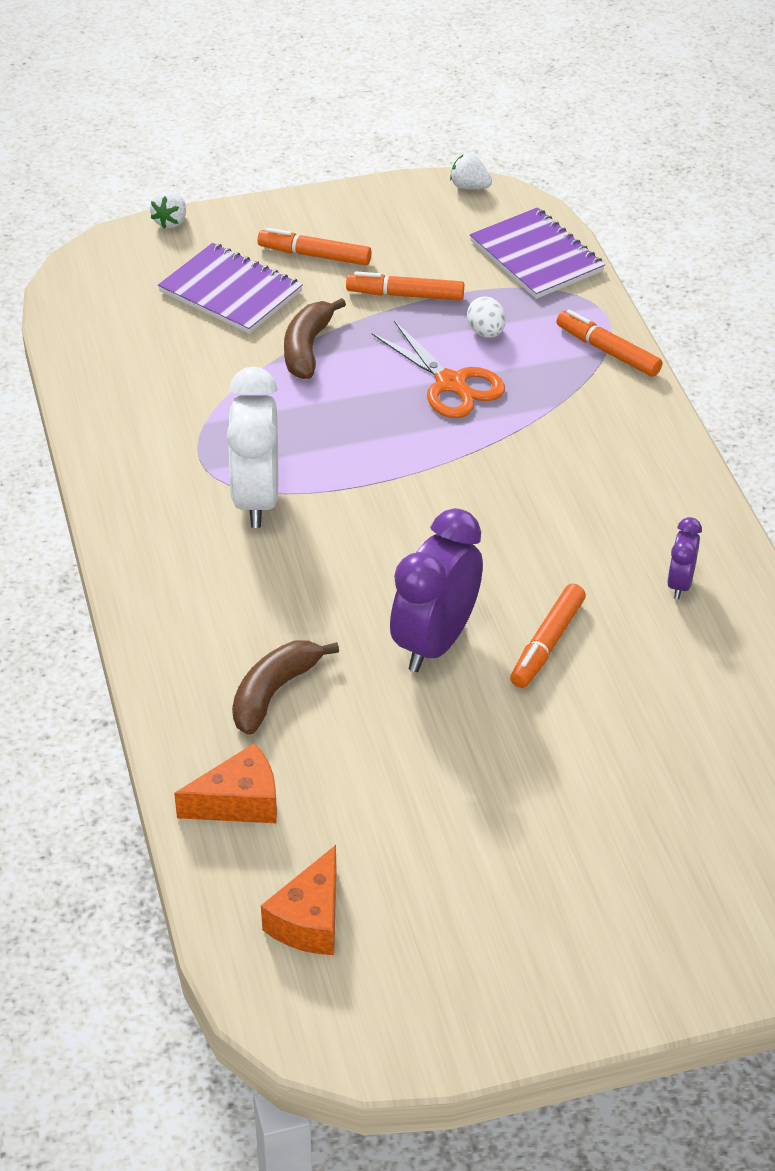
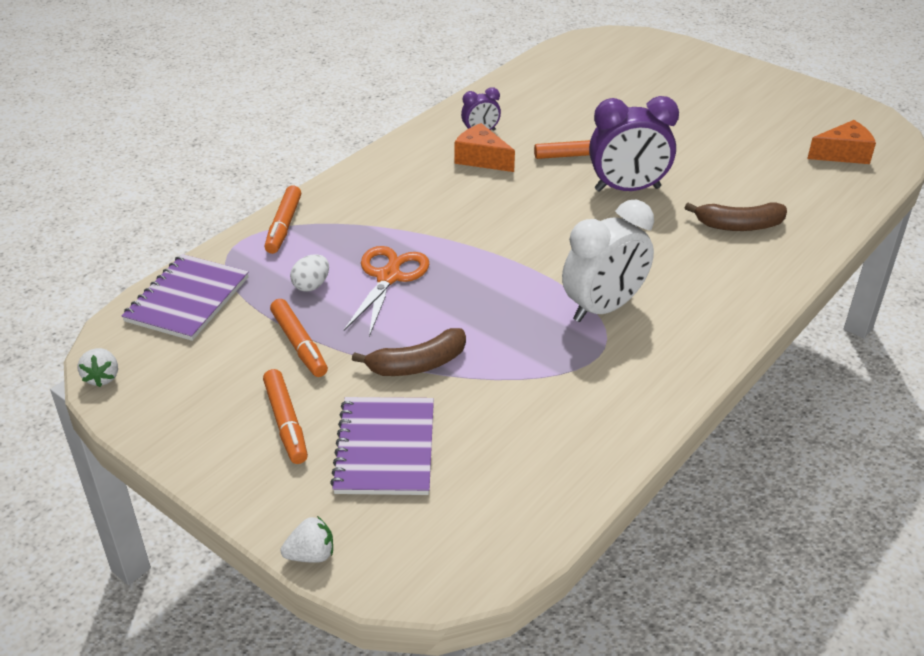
camera: 125 degrees left, 5 degrees down
orange cheese [174,743,277,823] -> orange cheese moved to [454,123,515,172]

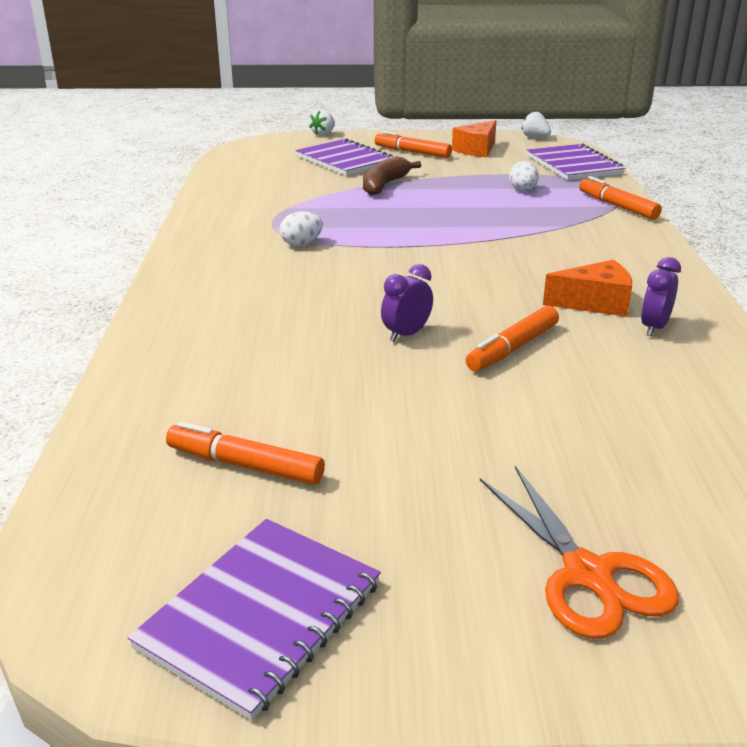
camera: 140 degrees right, 10 degrees down
orange marker [270,299,328,377] -> orange marker moved to [166,422,325,485]
orange scissors [344,246,429,337] -> orange scissors moved to [480,466,679,639]
white clock [562,200,654,322] -> white egg [280,211,323,246]
purple clock [589,96,679,192] -> purple clock [381,264,433,342], size x0.50
brown banana [685,202,787,231] -> none
orange cheese [807,120,876,164] -> orange cheese moved to [452,120,496,157]
none -> purple notebook [128,519,381,721]

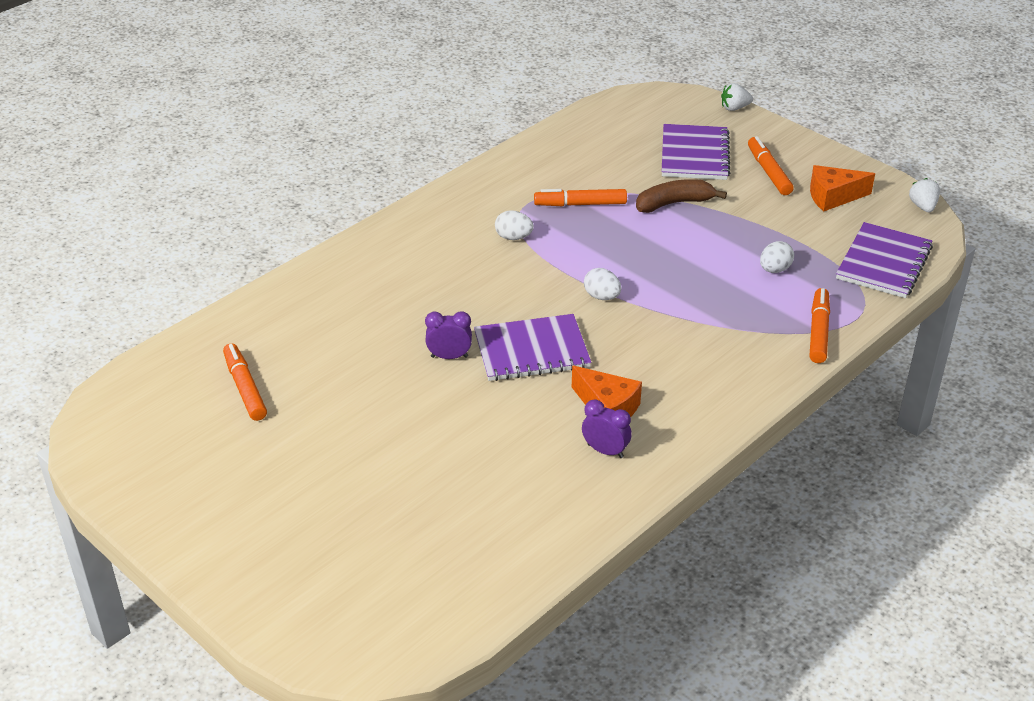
camera: 45 degrees right, 10 degrees up
purple notebook [128,519,381,721] -> purple notebook moved to [474,314,591,381]
orange marker [466,306,559,371] -> orange marker moved to [534,189,627,206]
orange scissors [480,466,679,639] -> none
purple clock [641,257,681,336] -> purple clock turned 45 degrees clockwise [582,400,632,458]
none -> white egg [584,268,621,300]

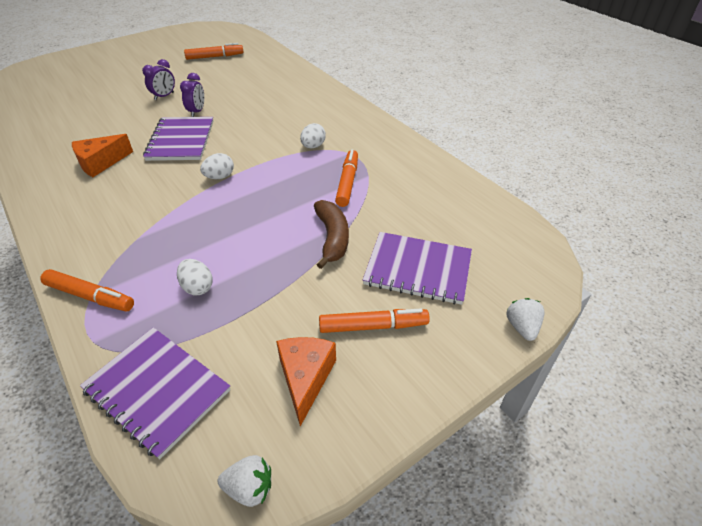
camera: 100 degrees right, 5 degrees up
purple clock [582,400,632,458] -> purple clock moved to [142,59,175,100]

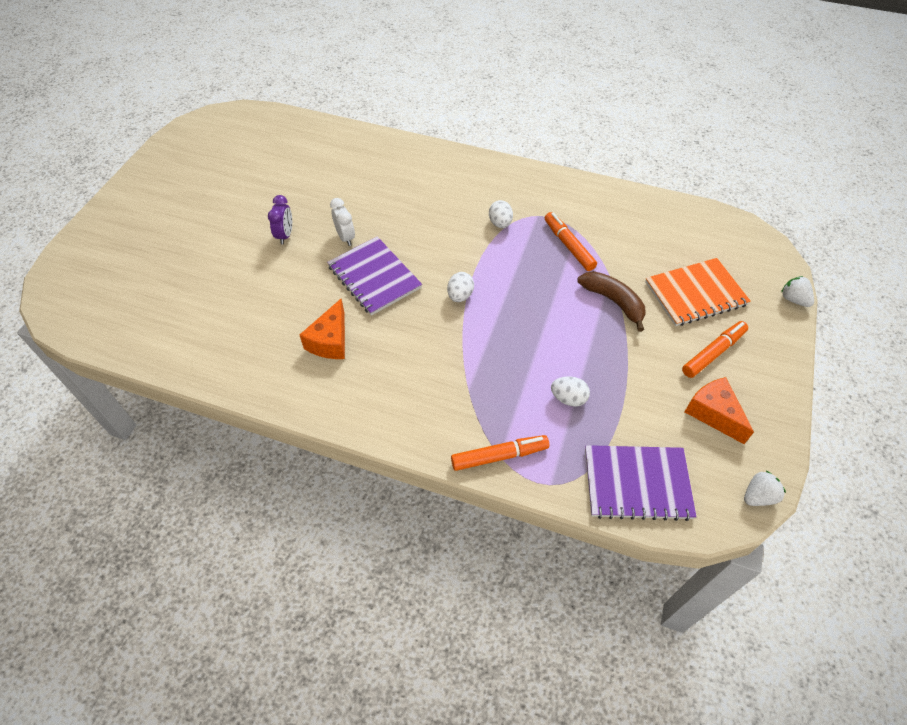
camera: 35 degrees left, 10 degrees up
purple clock [180,73,204,117] -> white clock [330,198,355,246]
orange marker [184,43,244,60] -> none
purple notebook [363,232,472,305] -> orange notebook [645,258,751,326]

